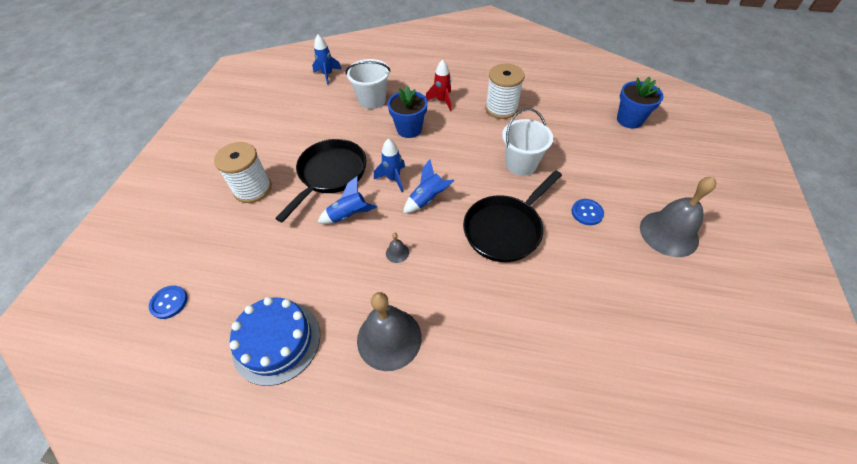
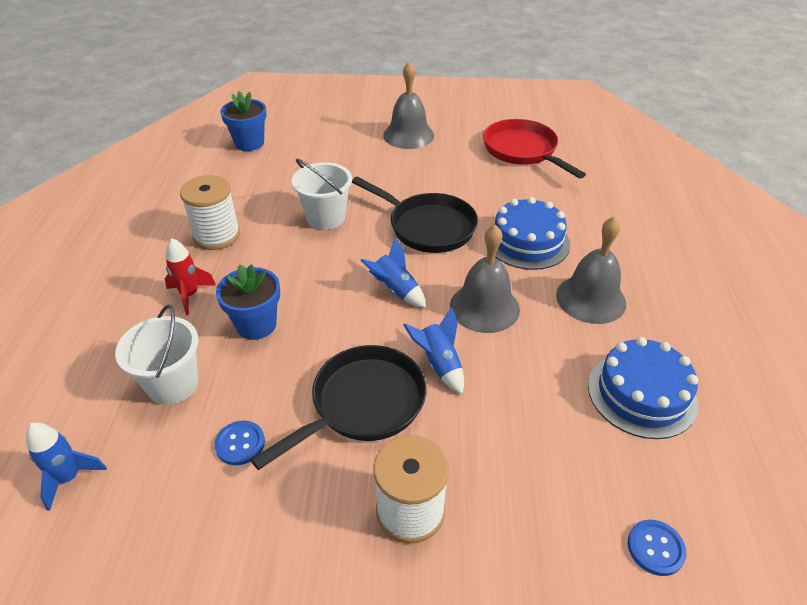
camera: 100 degrees left, 10 degrees down
black pan [275,139,367,223] -> black pan turned 120 degrees clockwise [251,345,427,470]
blue rocket [374,138,405,192] -> none
grey bell [386,233,409,263] -> grey bell [450,225,520,333], size x2.42
blue button [572,199,604,225] -> blue button moved to [215,421,265,465]
none -> red pan [483,119,586,179]
none -> blue cake [489,197,570,270]

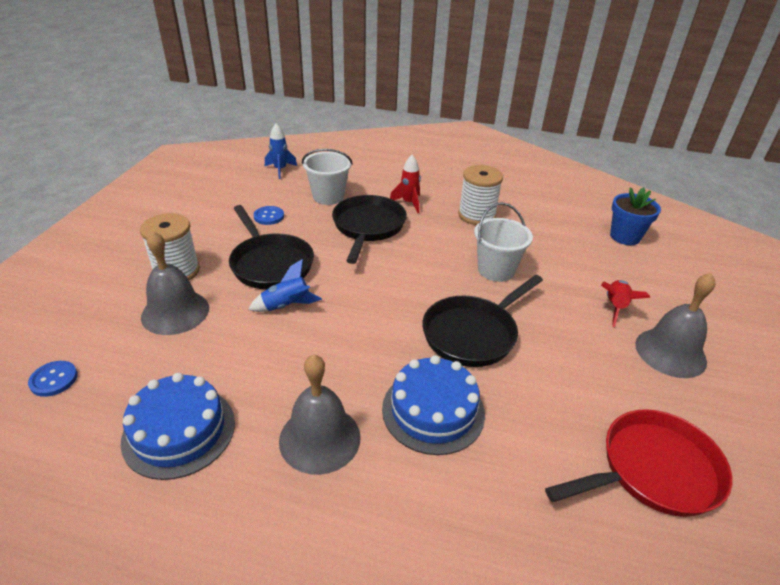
camera: 100 degrees right, 5 degrees down
blue flower pot [216,264,280,340] -> black pan [332,195,407,264]
blue rocket [360,237,426,308] -> none
grey bell [450,225,520,333] -> grey bell moved to [141,231,209,335]
none -> red rocket [601,280,650,327]

